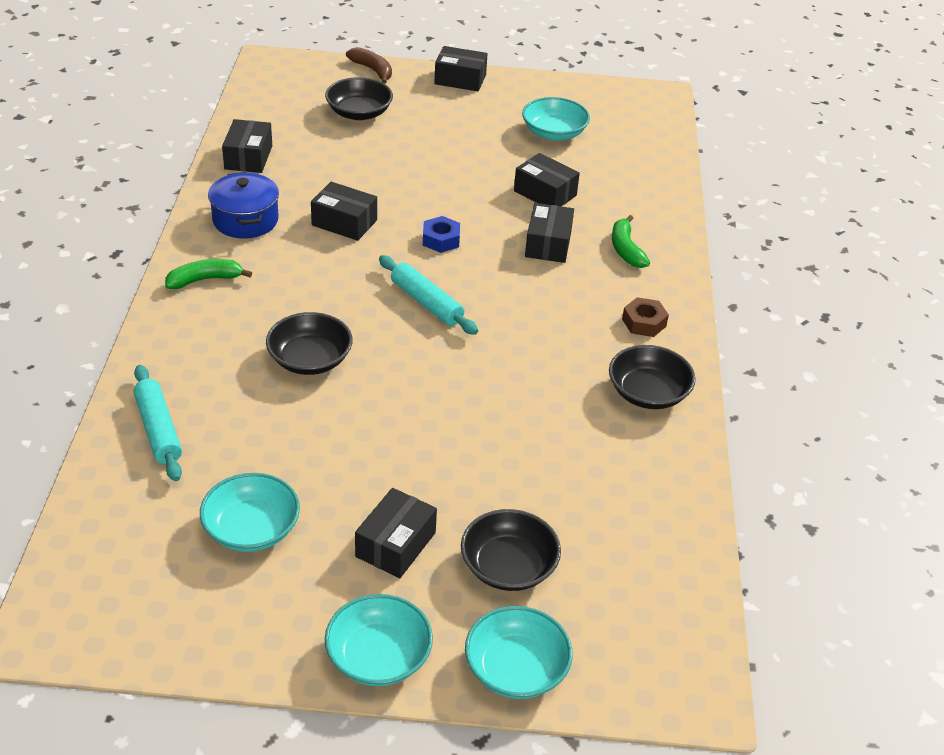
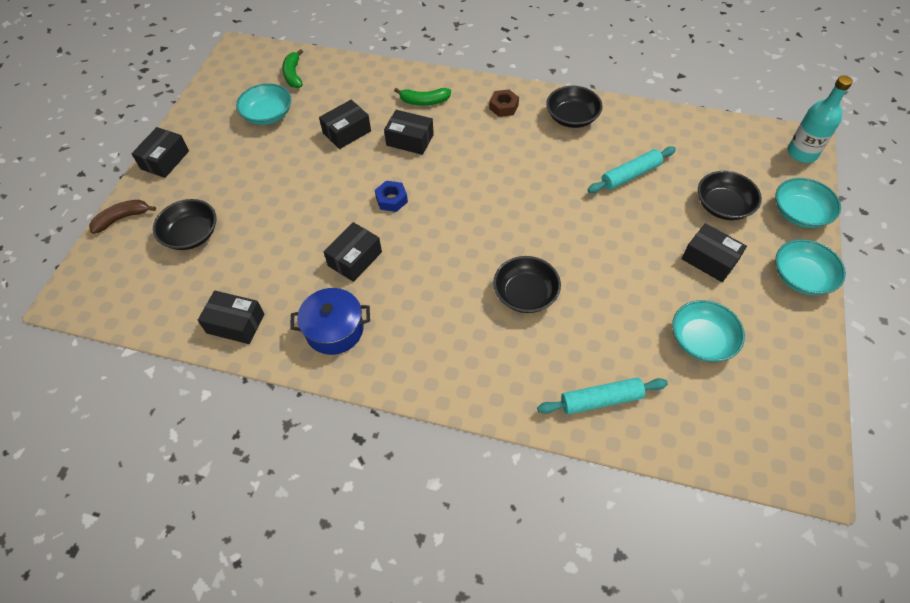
camera: 75 degrees left, 15 degrees up
green banana [165,259,252,289] -> green banana moved to [282,49,303,88]
turquoise rolling pin [379,255,478,335] -> turquoise rolling pin moved to [588,147,676,193]
none -> turquoise bottle [788,75,853,163]

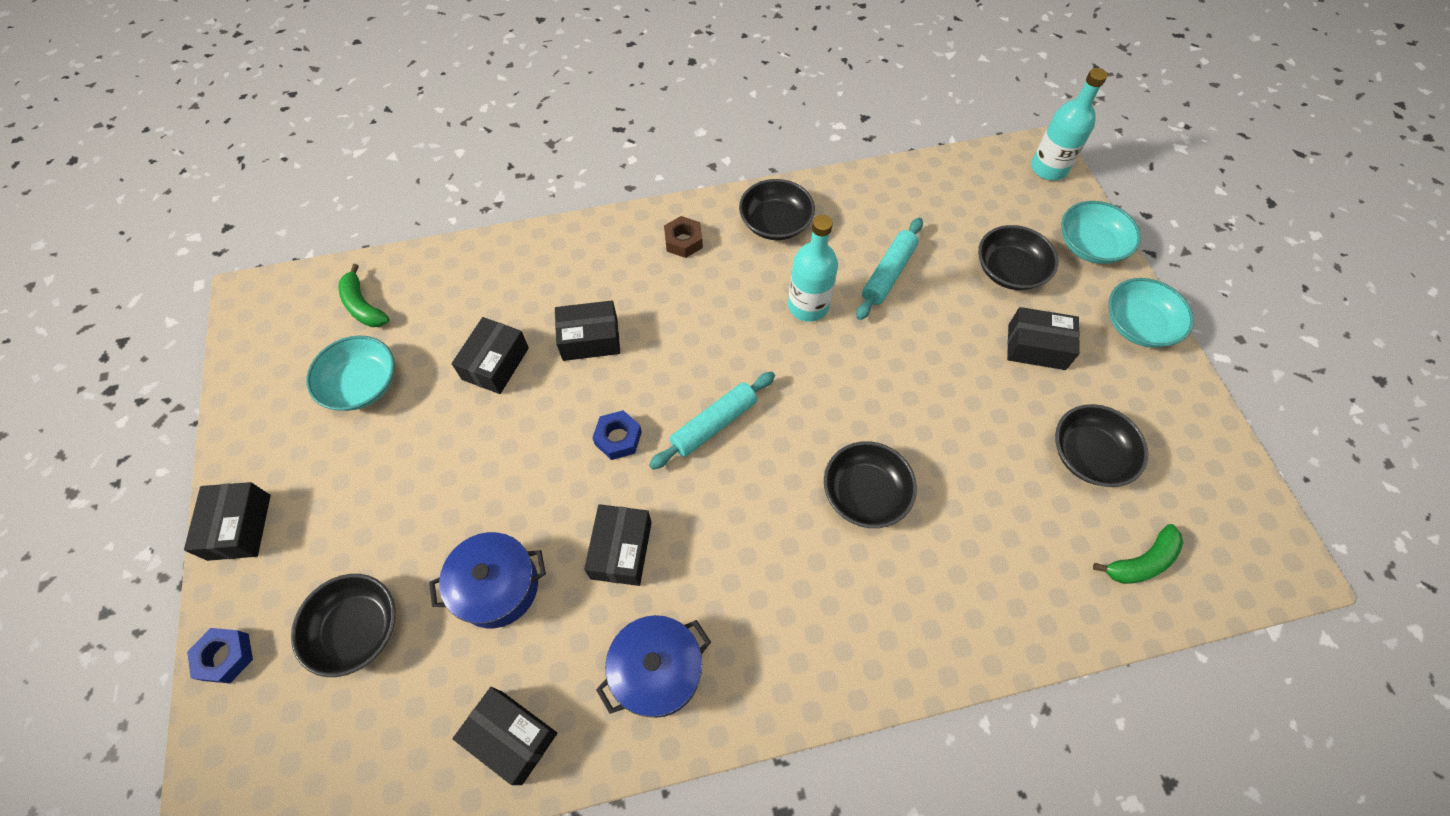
camera: 30 degrees left, 5 degrees up
brown banana [89,200,156,234] -> blue nut [187,628,253,683]
black box [198,290,264,344] -> black box turned 45 degrees clockwise [452,687,557,785]
green banana [394,88,451,105] -> green banana moved to [1093,524,1184,584]
turquoise rolling pin [537,377,668,415] -> turquoise rolling pin moved to [649,372,775,470]
turquoise bowl [672,300,745,362] -> black bowl [1055,404,1148,487]
none -> blue pot [429,532,546,628]
none -> turquoise bottle [788,215,838,322]

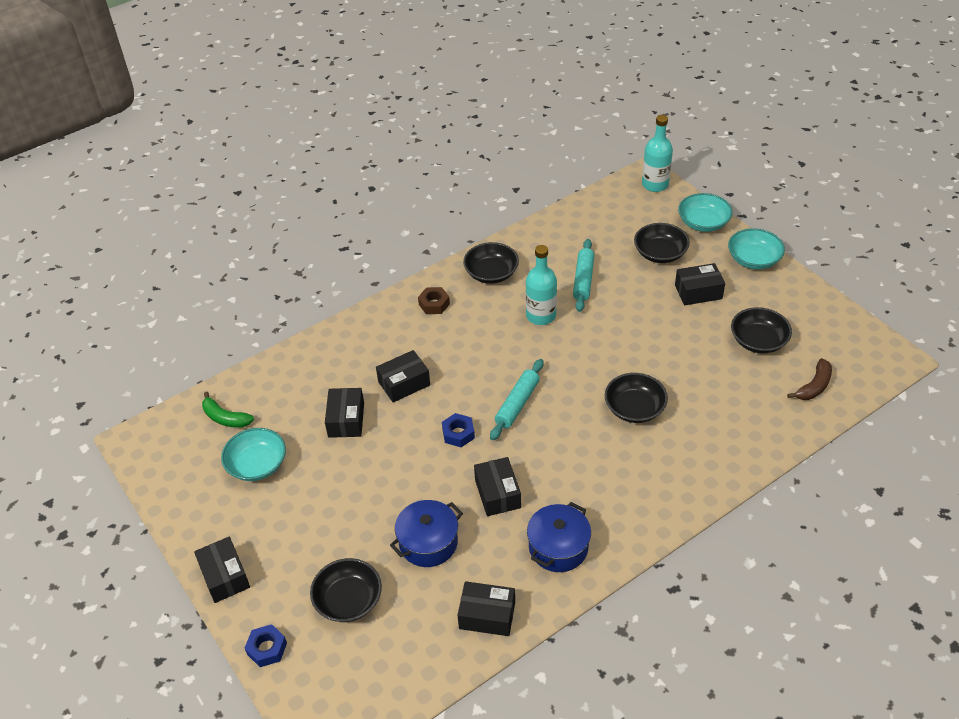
camera: 20 degrees left, 15 degrees down
green banana [1093,524,1184,584] -> brown banana [787,358,832,400]

